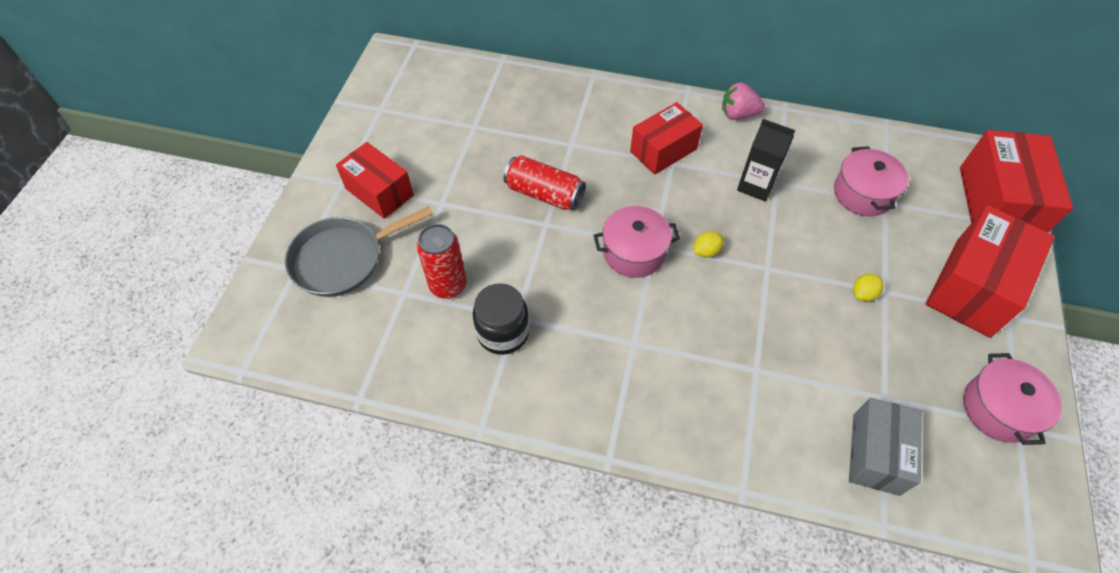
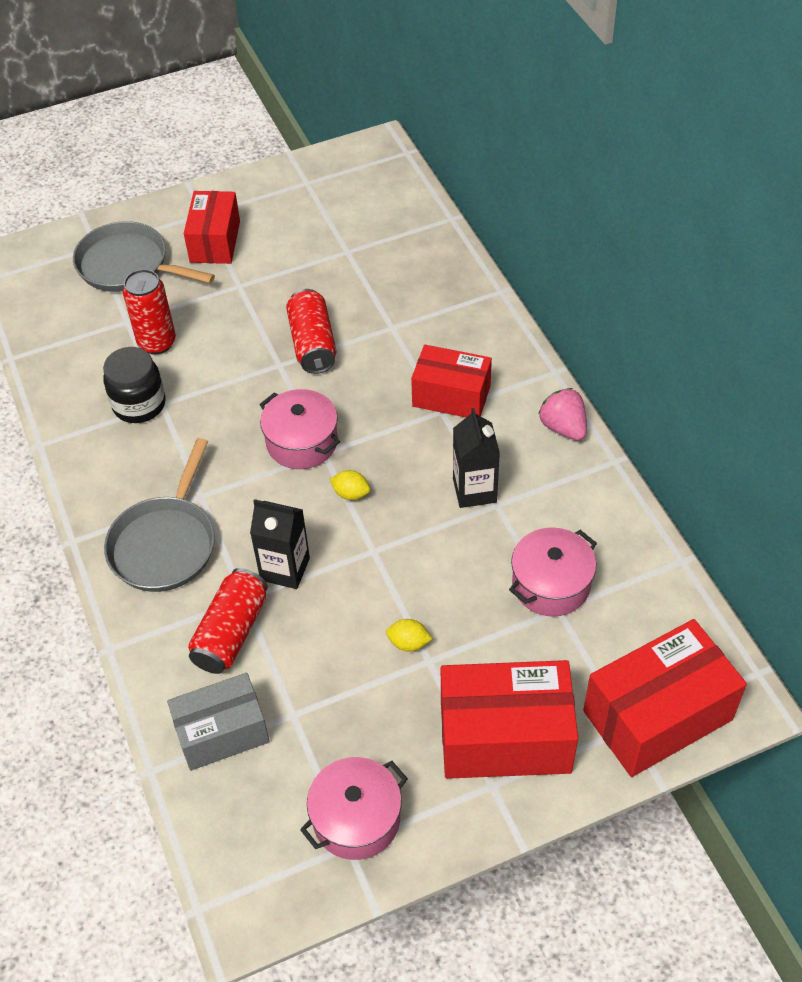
camera: 55 degrees right, 5 degrees down
none -> grey pan [104,438,215,592]
none -> red can [188,568,268,674]
none -> black carton [250,499,310,589]

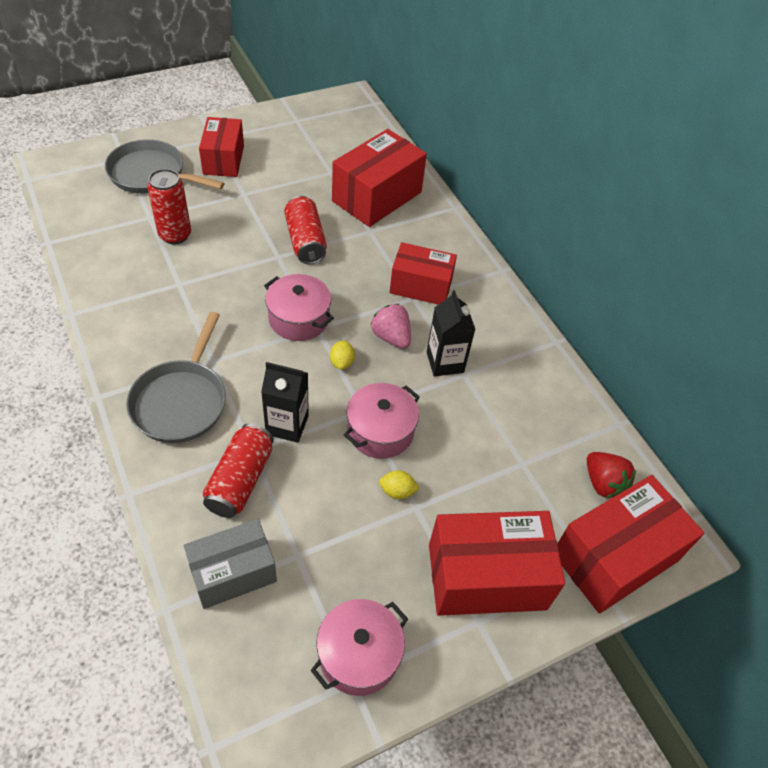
camera: 10 degrees left, 0 degrees up
black jar [103,347,166,423] -> none
yellow lemon [330,470,370,500] -> yellow lemon turned 75 degrees clockwise [330,340,355,370]
pink pot [509,527,597,617] -> pink pot moved to [344,383,420,459]
pink strawberry [539,388,587,441] -> pink strawberry moved to [370,304,411,349]
none -> red box [332,129,427,227]
none -> red strawberry [587,452,636,498]

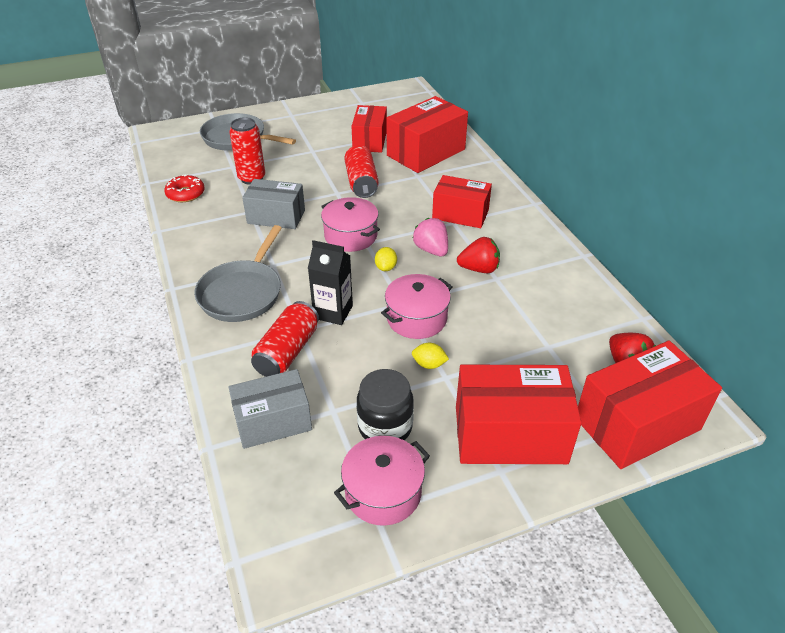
camera: 10 degrees right, 10 degrees down
red box [199,117,244,177] -> red box moved to [351,105,387,153]
black carton [427,290,476,376] -> red strawberry [457,237,500,273]
none -> red donut [164,174,205,202]
none -> grey box [242,179,305,229]
none -> black jar [357,369,414,440]

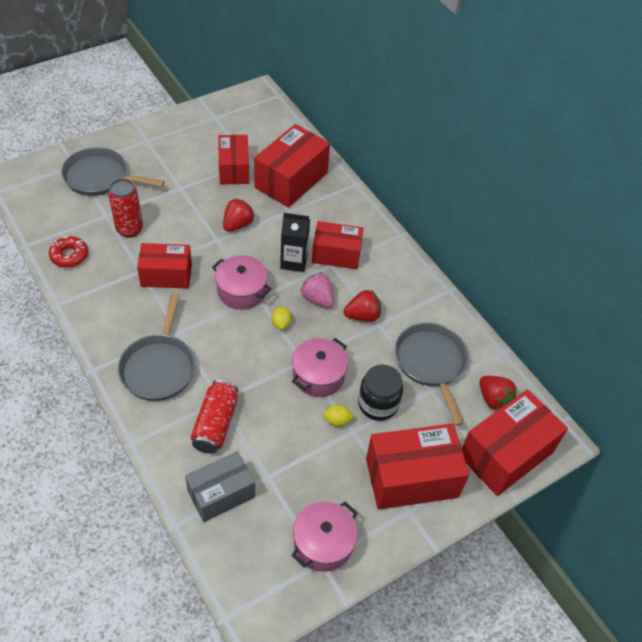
camera: 15 degrees left, 10 degrees up
grey box [242,179,305,229] -> red box [137,243,192,289]
black carton [308,240,353,325] -> black carton moved to [280,213,310,272]
red can [344,145,379,198] -> red strawberry [223,199,255,232]
black jar [357,369,414,440] -> black jar moved to [358,365,403,421]
none -> grey pan [395,323,468,426]

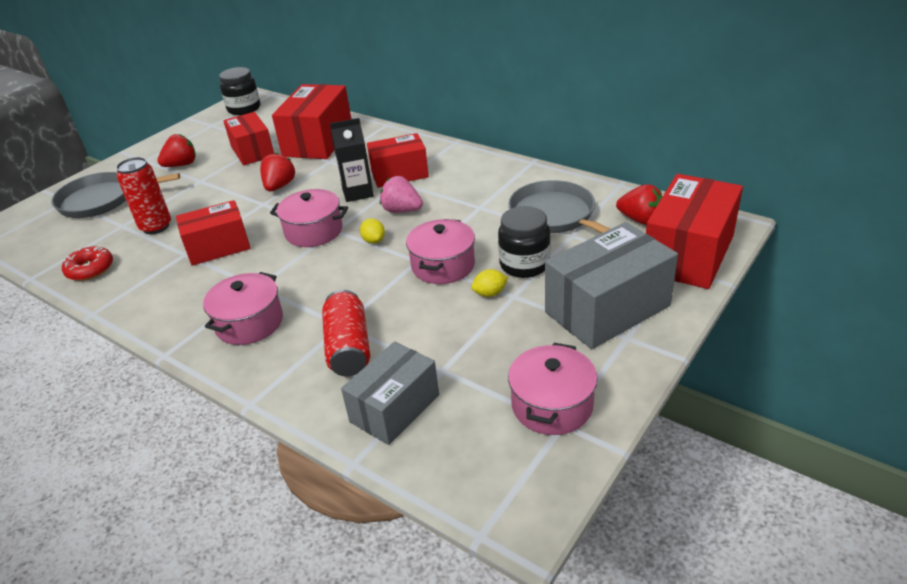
camera: 15 degrees left, 15 degrees down
grey pan [118,293,195,401] -> pink pot [203,272,283,345]
red strawberry [343,290,381,322] -> red strawberry moved to [157,134,196,167]
red box [366,423,469,510] -> grey box [545,222,678,349]
none -> black jar [219,67,260,115]

